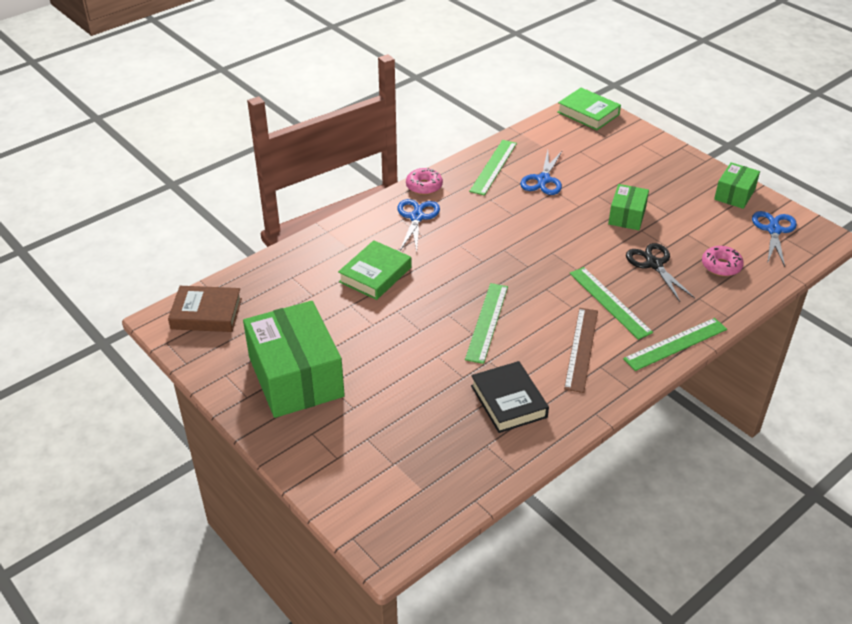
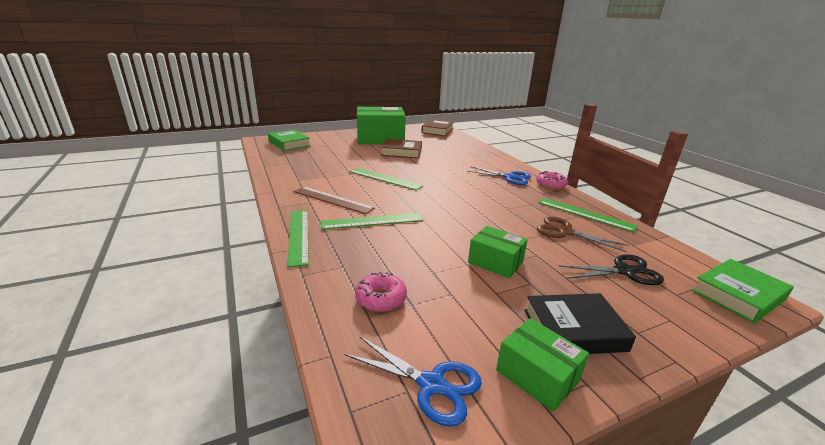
camera: 105 degrees right, 15 degrees down
green book [338,240,412,300] -> green book moved to [268,130,311,151]
black book [471,361,549,433] -> black book moved to [524,293,636,354]
blue scissors [520,150,563,195] -> brown scissors [537,217,628,252]
black scissors [626,243,695,302] -> black scissors moved to [559,254,664,285]
none -> brown book [381,139,422,158]

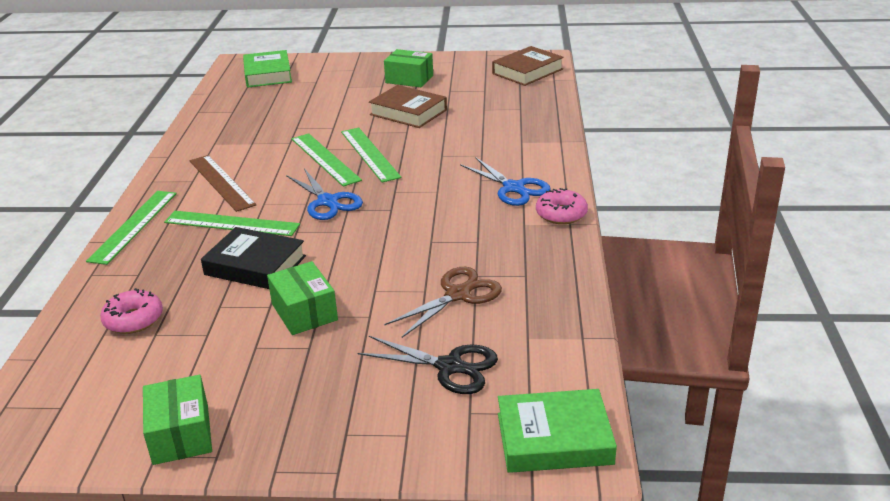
camera: 30 degrees right, 5 degrees up
blue scissors [344,336,482,427] -> blue scissors moved to [286,169,363,220]
green box [357,107,406,144] -> green box [384,49,433,87], size x0.51
black book [524,293,636,354] -> black book moved to [201,227,306,289]
brown scissors [537,217,628,252] -> brown scissors turned 75 degrees clockwise [384,267,502,338]
green ruler [538,198,638,232] -> green ruler moved to [341,128,401,183]

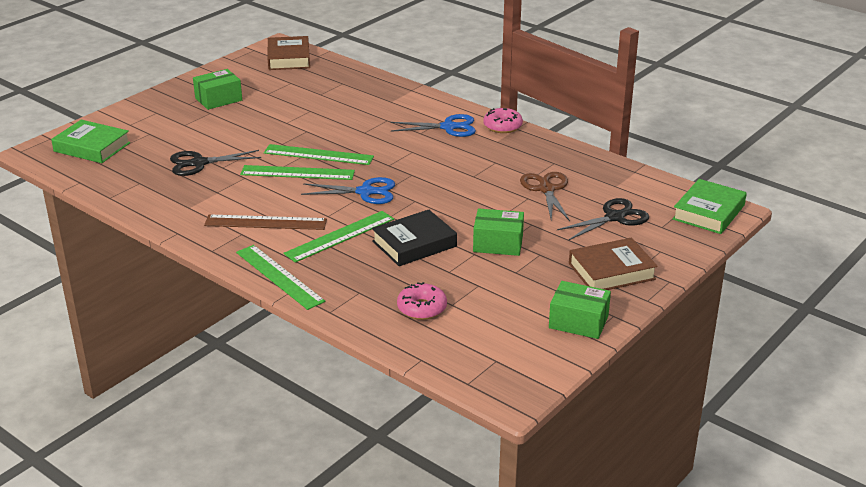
camera: 55 degrees left, 0 degrees up
brown book [369,85,447,128] -> brown book moved to [569,238,658,290]
none -> black scissors [170,150,261,176]

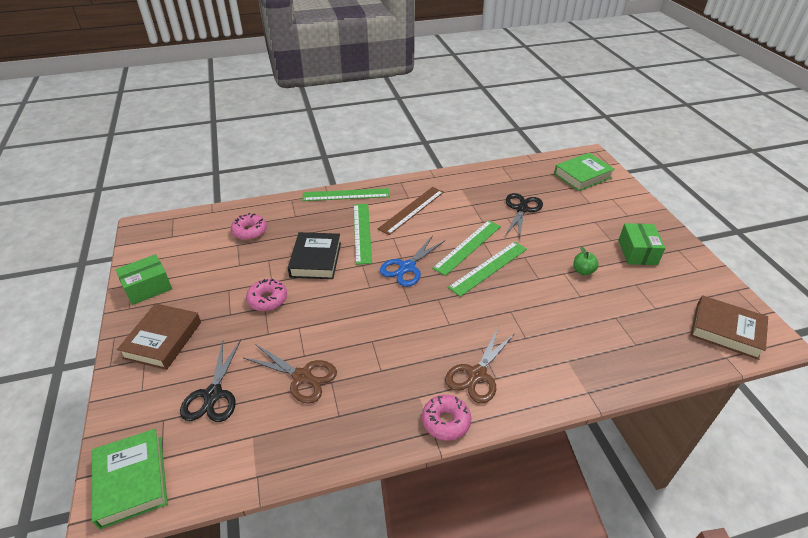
camera: 125 degrees right, 10 degrees up
blue scissors [391,114,476,137] -> brown scissors [445,328,515,404]
green box [473,209,524,256] -> pink donut [246,279,287,311]
none -> green apple [573,247,599,275]

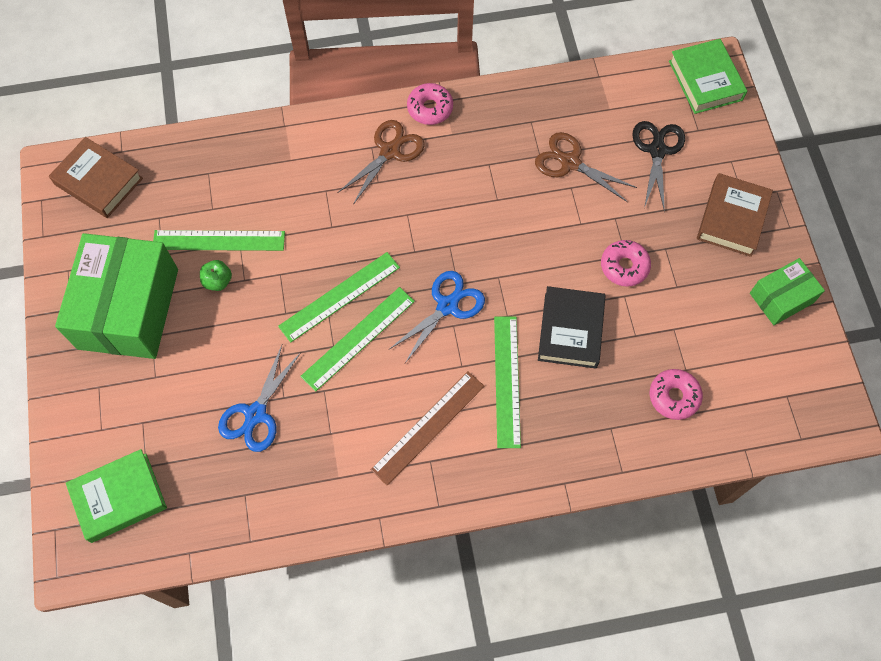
camera: 175 degrees left, 25 degrees up
green ruler [302,188,390,201] -> green ruler moved to [153,230,285,251]
black scissors [505,193,543,238] -> blue scissors [218,345,301,452]
green box [618,223,665,265] -> green box [55,233,178,359], size x1.96

